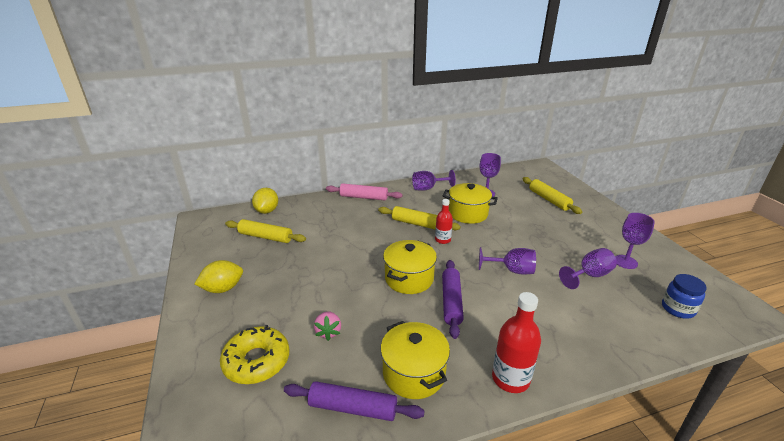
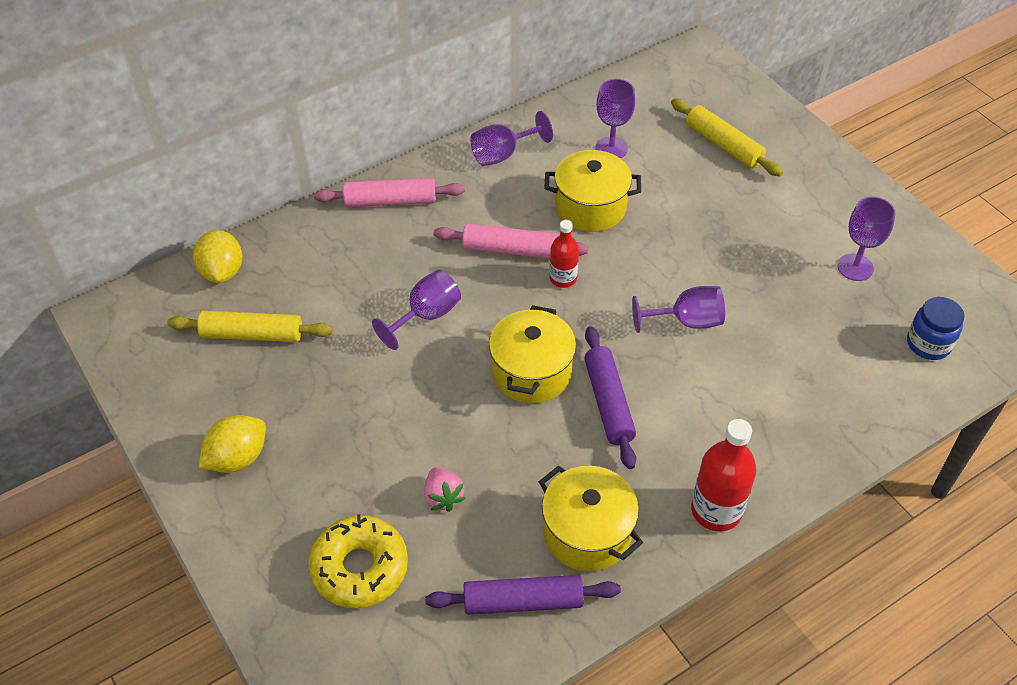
camera: 15 degrees left, 20 degrees up
yellow rolling pin [378,206,461,230] -> pink rolling pin [434,223,588,259]
purple goblet [559,248,617,289] -> purple goblet moved to [372,270,461,350]

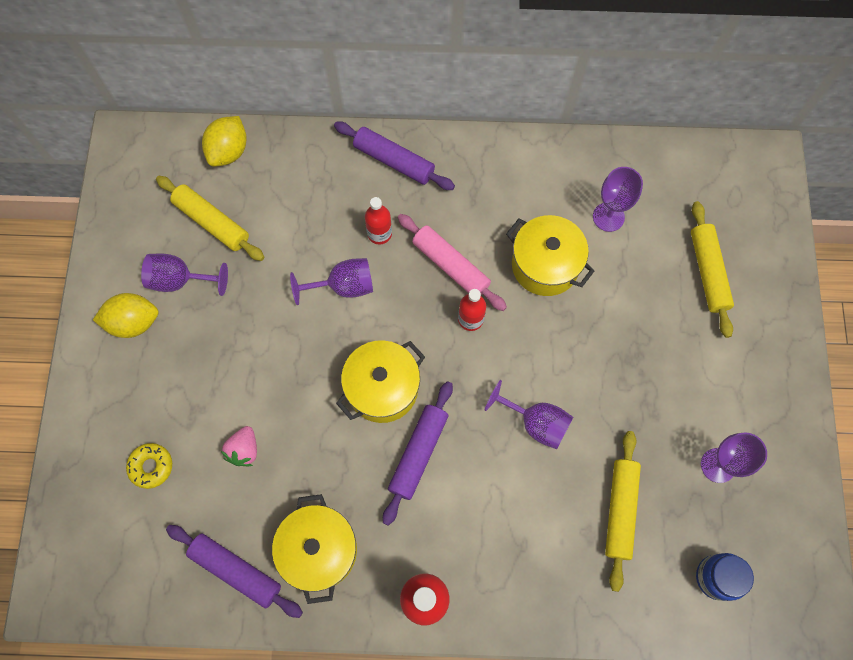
camera: 35 degrees right, 20 degrees up
yellow donut [308,514,408,608] -> yellow donut [126,443,172,489], size x0.56
pink rolling pin [314,178,465,207] -> purple rolling pin [334,121,455,190]
purple goblet [470,111,553,166] -> purple goblet moved to [141,253,228,296]
none -> red bottle [365,197,392,244]
none -> yellow rolling pin [605,431,641,592]

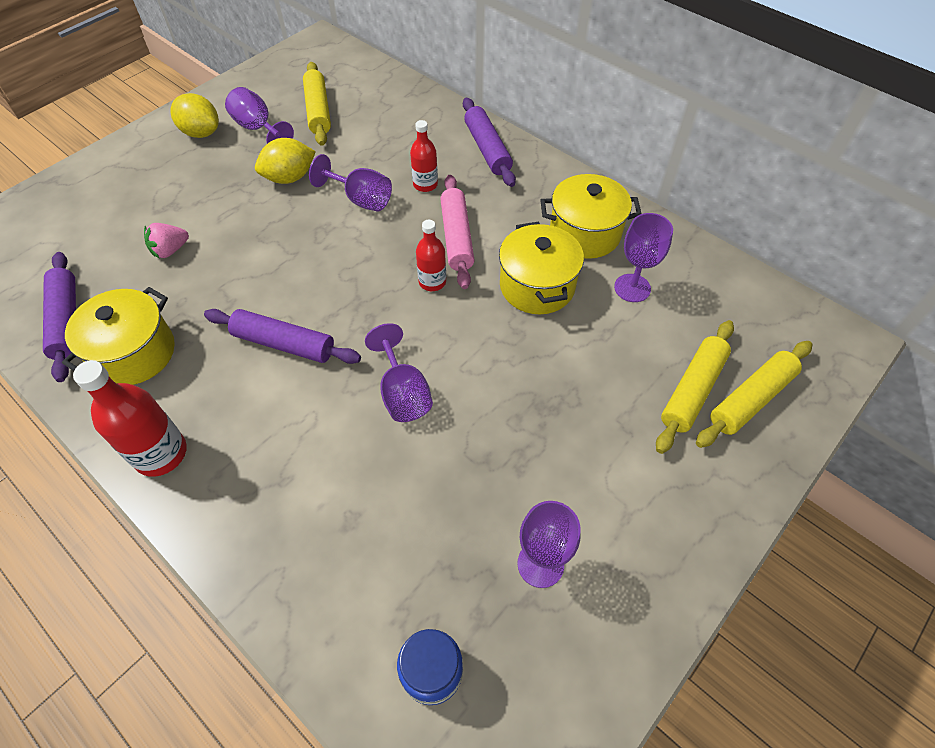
camera: 40 degrees right, 15 degrees down
yellow donut [126,443,172,489] -> none
yellow lemon [202,116,247,167] -> yellow lemon moved to [255,138,316,184]
yellow pot [336,340,425,423] -> yellow pot moved to [540,174,642,259]
purple rolling pin [383,381,453,526] -> purple rolling pin turned 45 degrees clockwise [204,309,361,364]
yellow rolling pin [605,431,641,592] -> yellow rolling pin moved to [696,341,812,448]

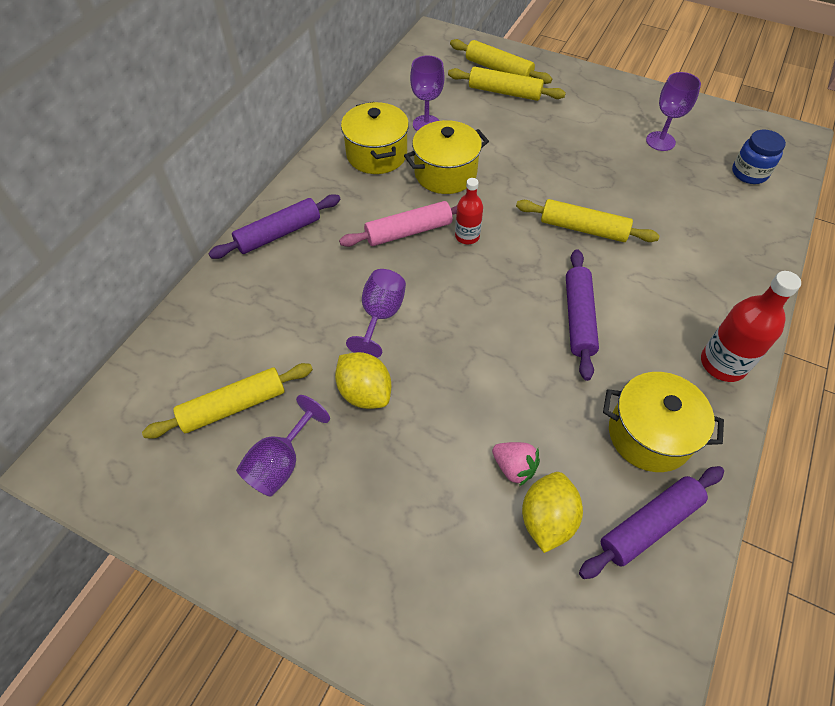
camera: 105 degrees left, 0 degrees up
yellow lemon [170,93,219,138] -> yellow lemon moved to [522,472,583,553]
purple goblet [365,323,433,422] -> yellow rolling pin [516,199,660,242]
red bottle [410,120,438,192] -> none

